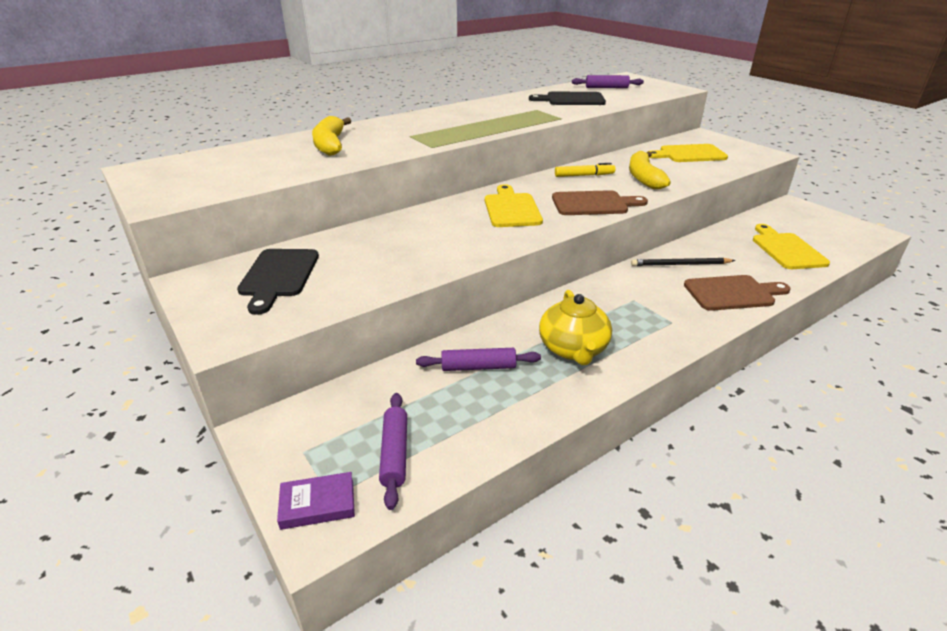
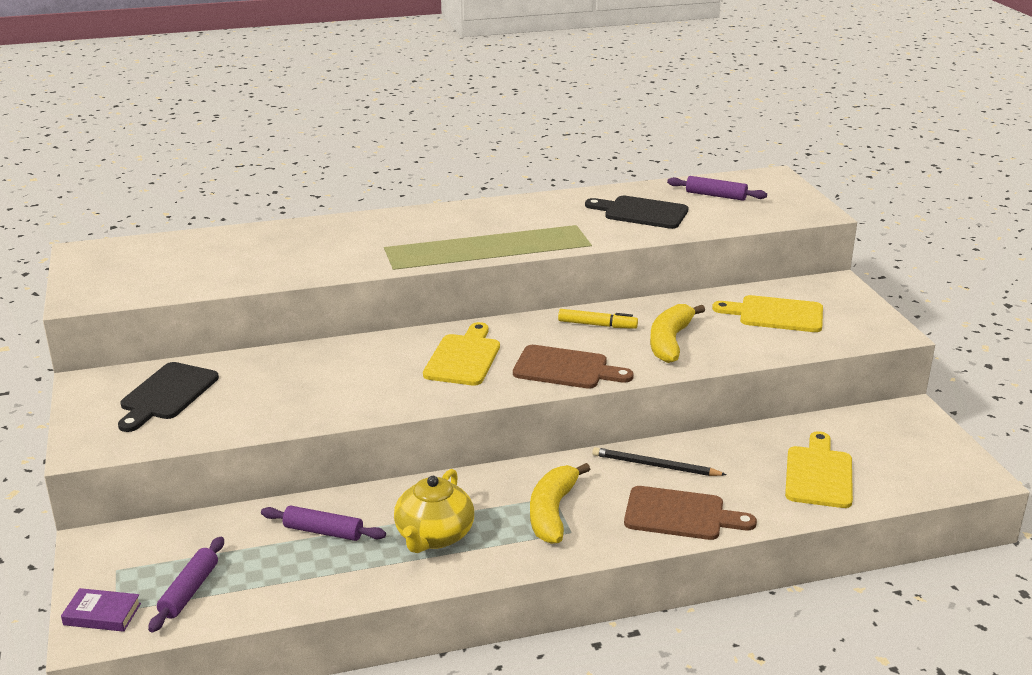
camera: 20 degrees right, 5 degrees down
yellow banana [312,116,351,156] -> yellow banana moved to [530,463,590,544]

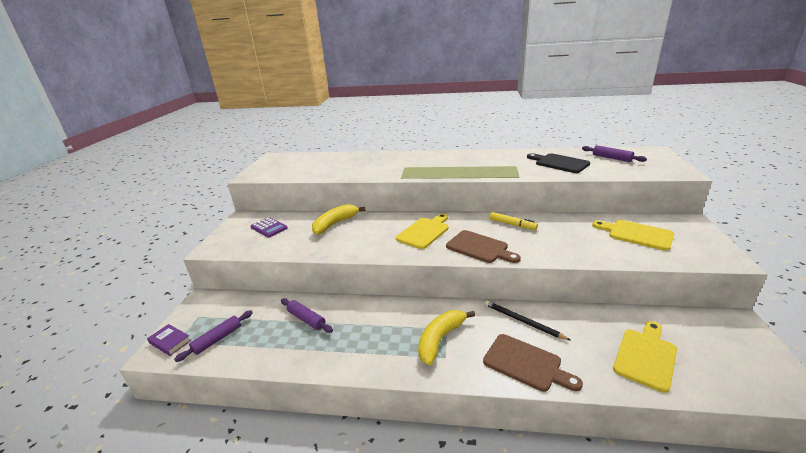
camera: 25 degrees right, 0 degrees up
black cutting board [118,362,219,432] -> purple calculator [251,217,288,238]
yellow teapot [394,469,474,553] -> none
yellow banana [650,304,705,363] -> yellow banana moved to [312,204,366,235]

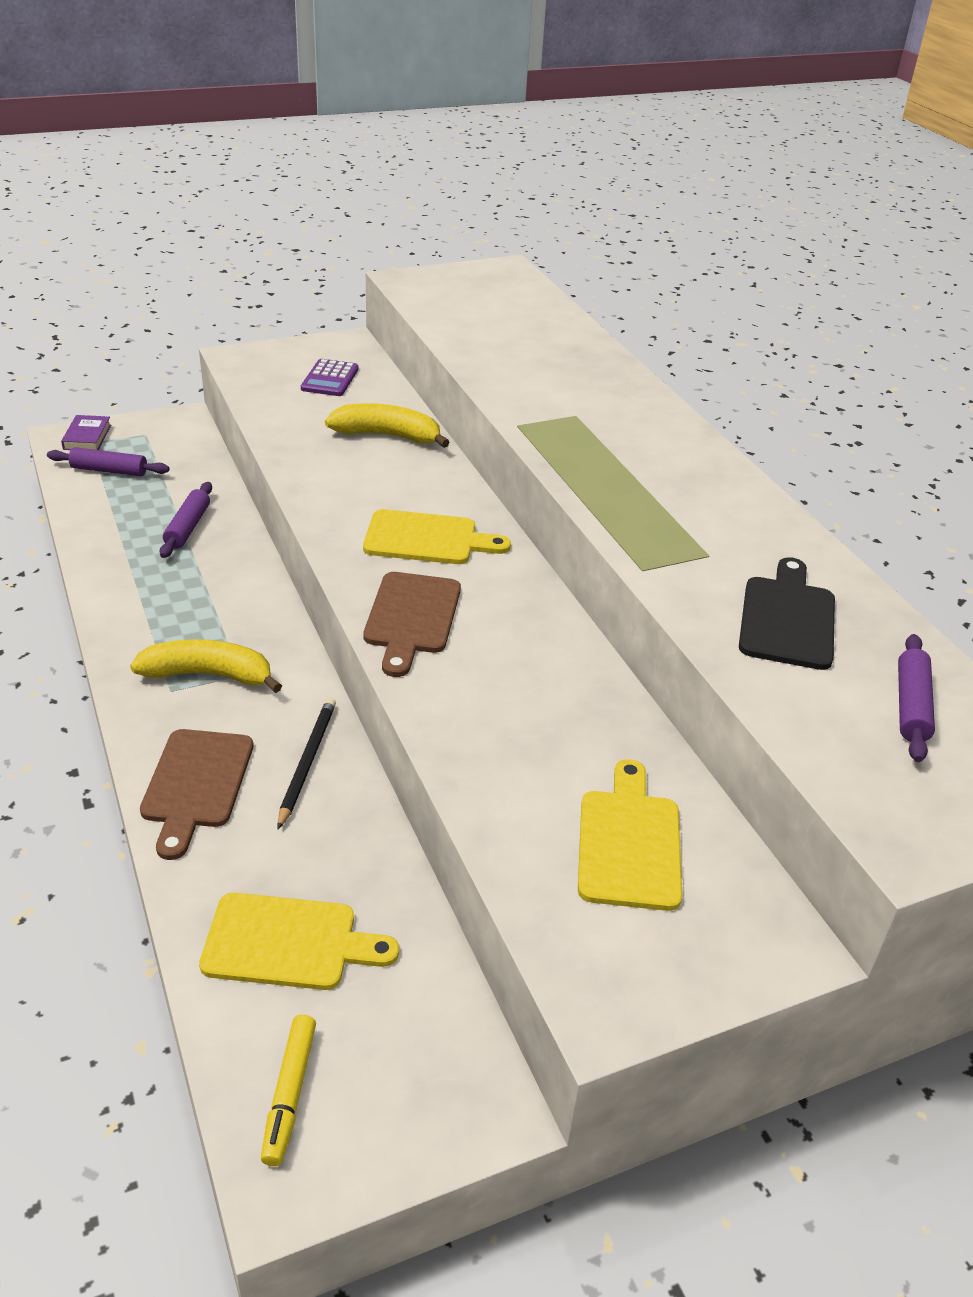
camera: 55 degrees right, 10 degrees up
yellow marker [490,212,538,230] -> yellow marker moved to [261,1015,316,1166]

